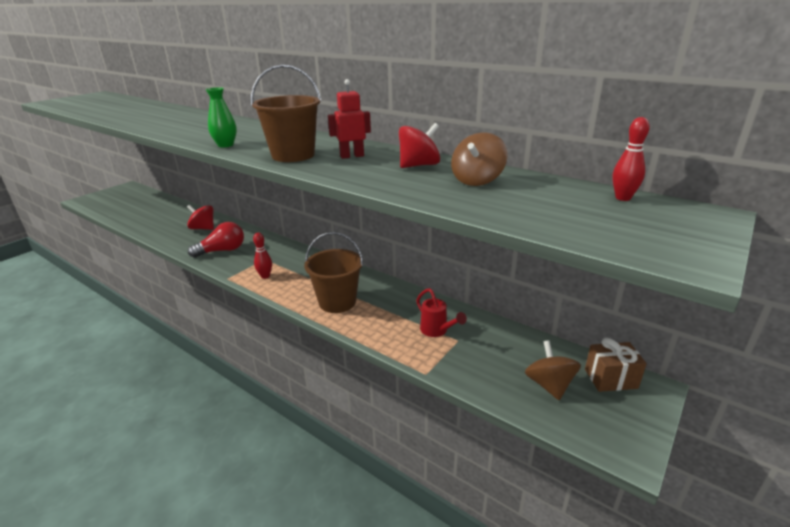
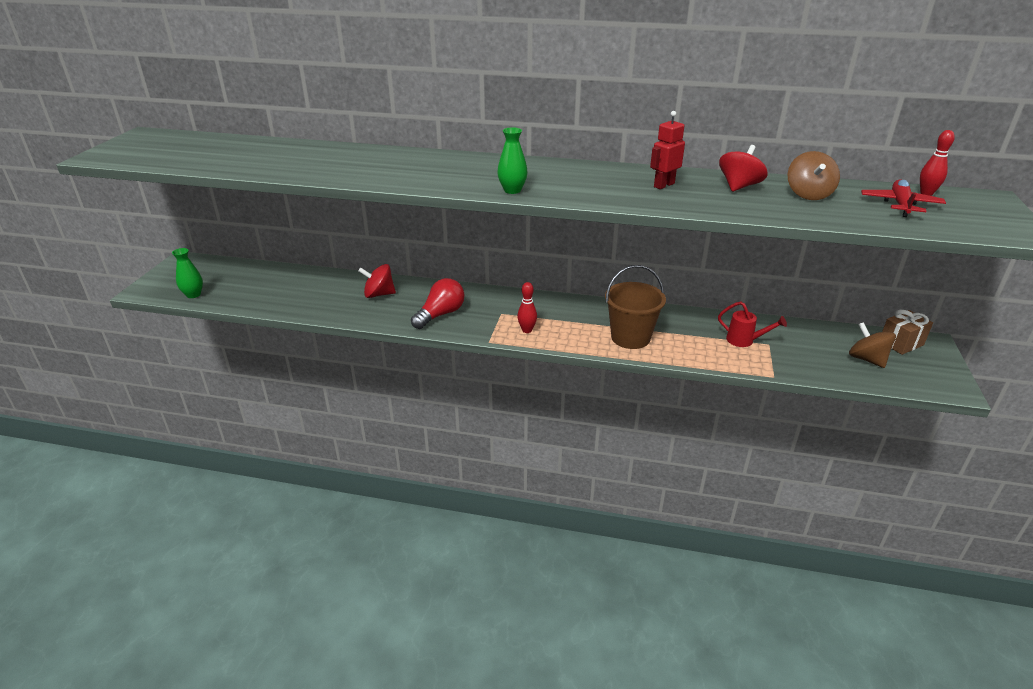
camera: 25 degrees left, 5 degrees up
brown bucket [251,64,321,162] -> none
none -> green vase [172,248,203,298]
none -> red plane [861,179,946,217]

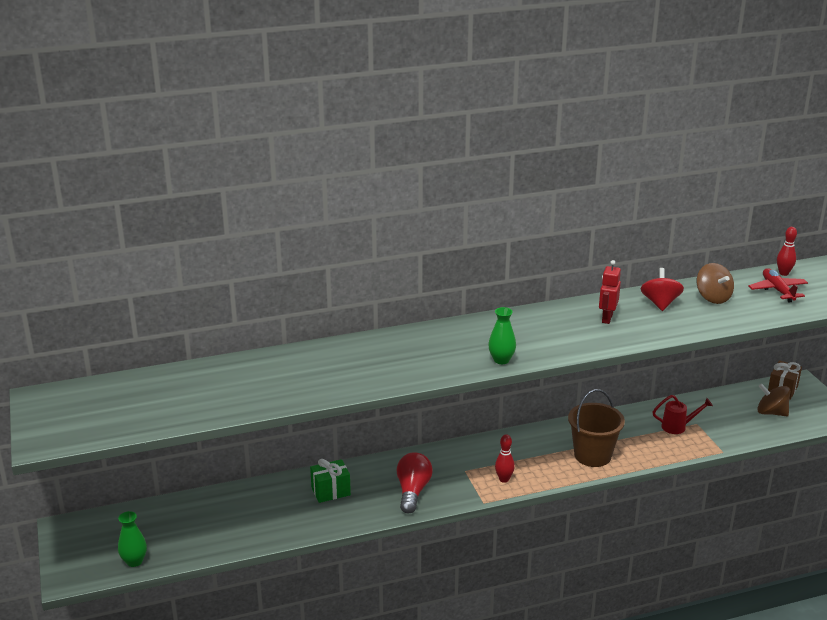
camera: 30 degrees left, 5 degrees down
red spinning top [359,264,396,298] -> green gift [310,459,351,503]

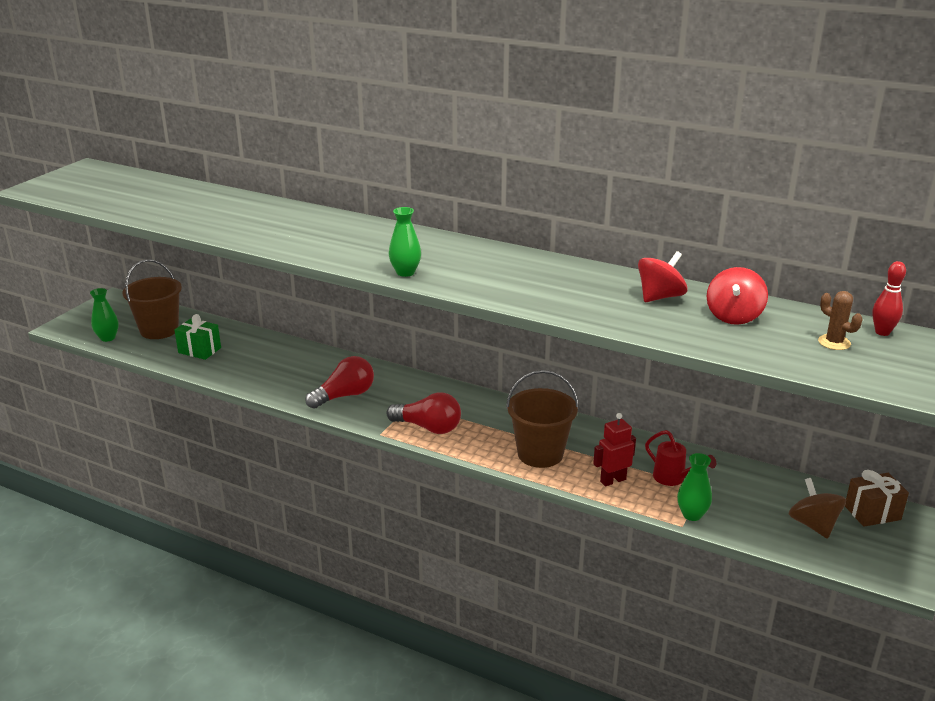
camera: 45 degrees right, 0 degrees up
green gift [310,459,351,503] -> green gift moved to [175,314,221,360]
red bowling pin [495,434,515,483] -> red light bulb [387,392,461,434]
red robot [599,260,621,324] -> red robot moved to [593,413,636,486]
brown spinning top [697,263,734,304] -> red spinning top [707,267,768,325]
red plane [748,268,808,302] -> brown cactus [818,291,863,350]
none -> brown bucket [123,259,182,339]
none -> green vase [677,453,712,521]

